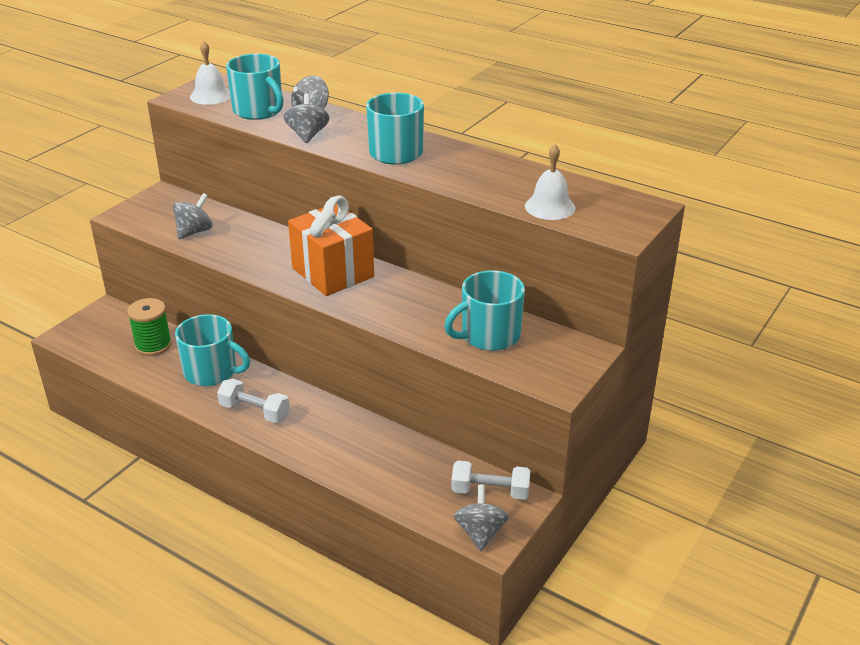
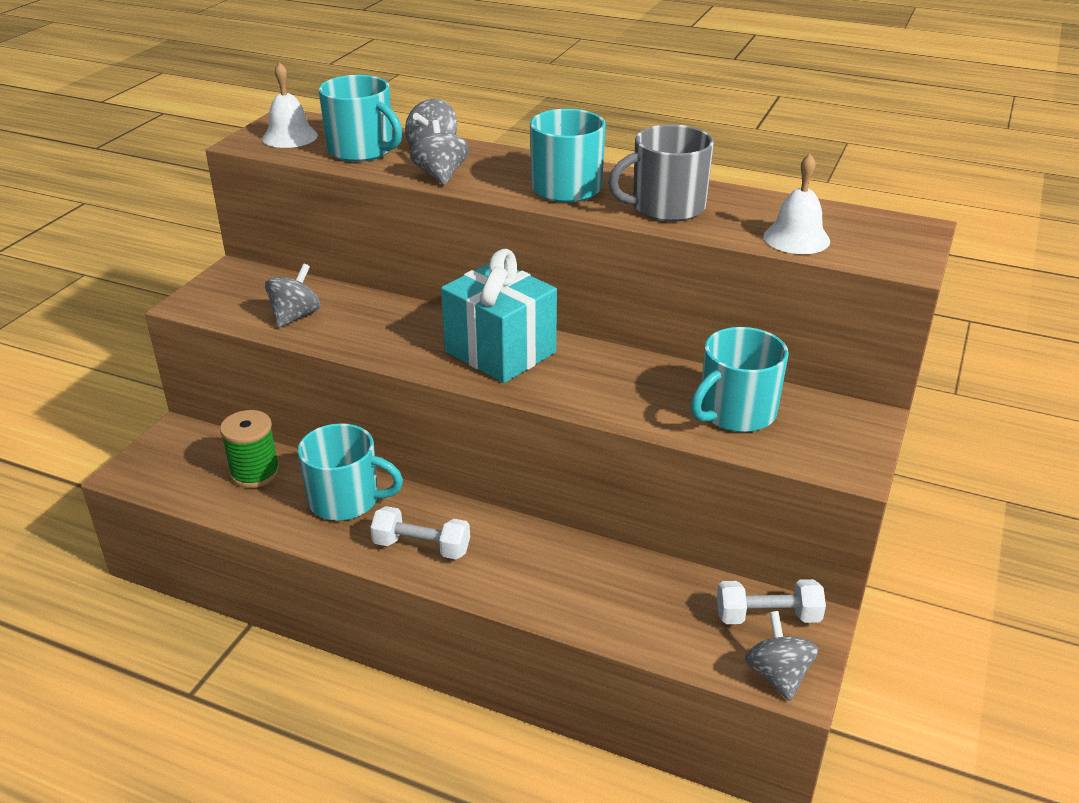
camera: 10 degrees left, 0 degrees up
orange gift [288,195,374,296] -> turquoise gift [441,249,557,383]
none -> grey mug [608,124,714,222]

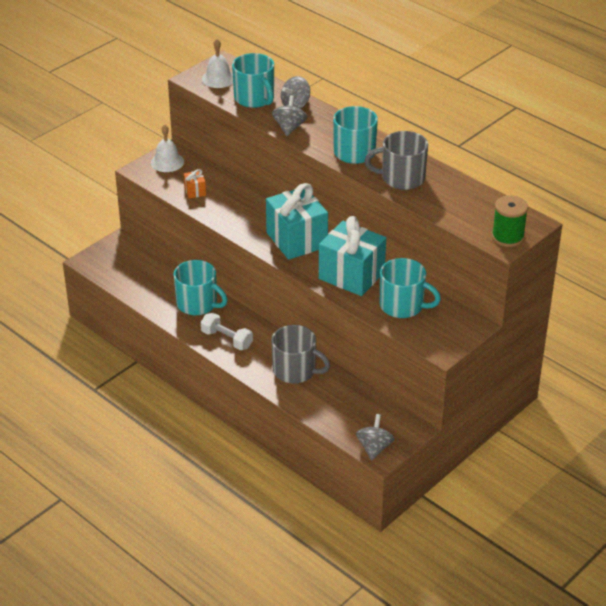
camera: 20 degrees right, 5 degrees up
green spool [220,410,280,488] -> green spool moved to [492,195,528,247]
grey spinning top [265,264,321,328] -> orange gift [184,169,206,198]
turquoise mug [691,327,789,432] -> turquoise mug turned 135 degrees counterclockwise [380,258,441,318]
white dumbbell [717,579,826,624] -> none
white bell [764,154,830,254] -> white bell moved to [151,124,184,172]
none -> grey mug [271,325,330,383]
none -> turquoise gift [319,216,386,296]

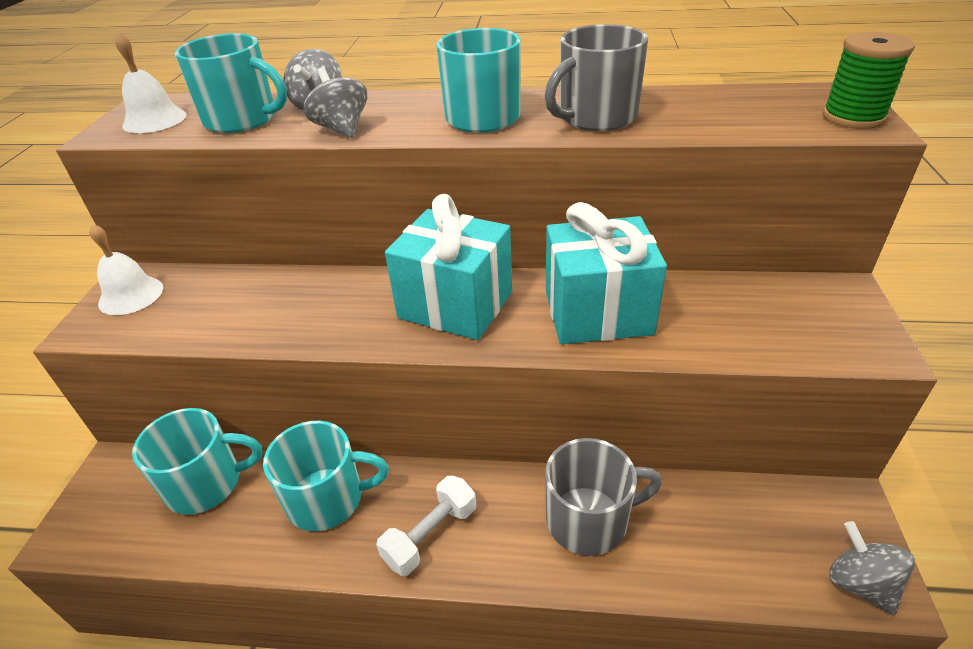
camera: 35 degrees left, 0 degrees up
orange gift [184,169,206,198] -> none
white dumbbell [201,313,253,350] -> white dumbbell turned 45 degrees counterclockwise [376,476,476,576]
turquoise mug [380,258,441,318] -> turquoise mug moved to [132,408,262,515]

